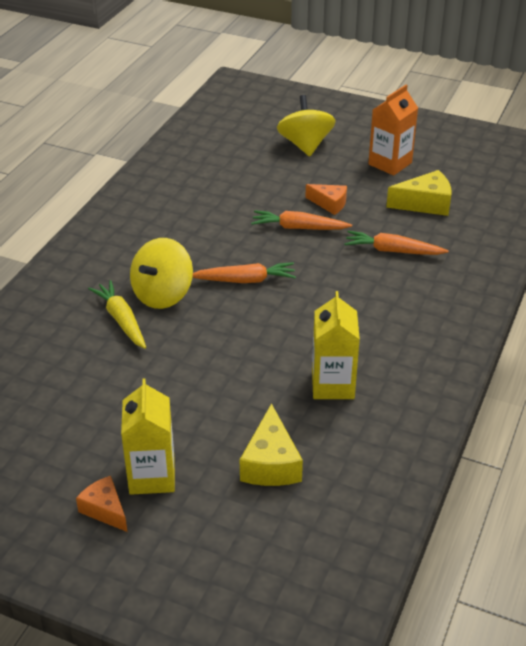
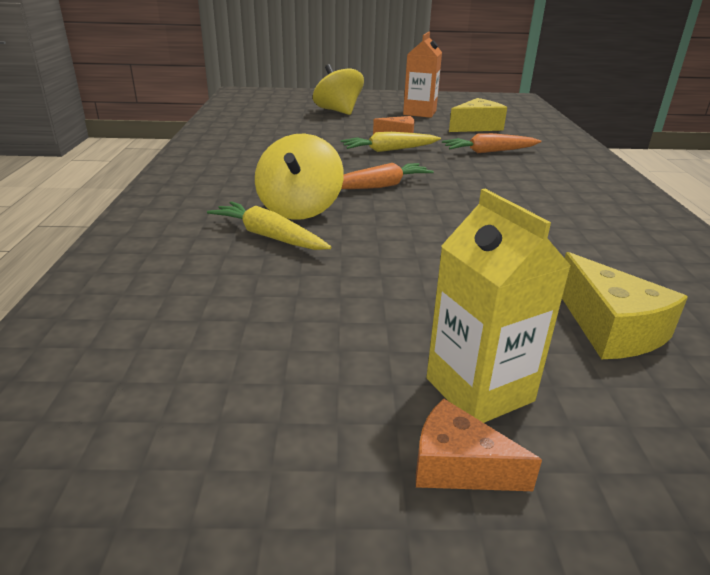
camera: 25 degrees left, 10 degrees down
orange carrot [251,210,352,230] -> yellow carrot [341,132,441,152]
yellow carton [312,291,360,399] -> none

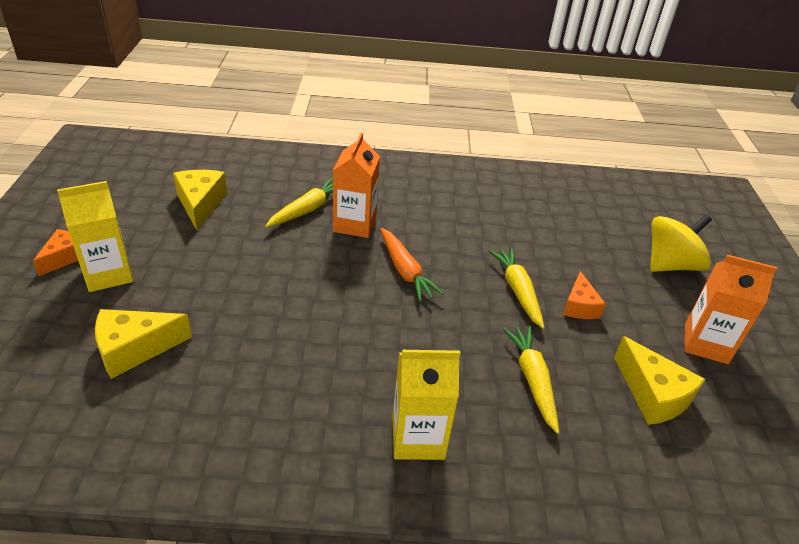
camera: 90 degrees right, 10 degrees up
yellow spinning top [255,134,344,220] -> orange carton [333,133,380,238]
orange carrot [442,133,541,153] -> yellow carrot [503,326,559,434]
none -> yellow cheese [173,170,227,231]
none -> yellow carton [392,350,460,460]

